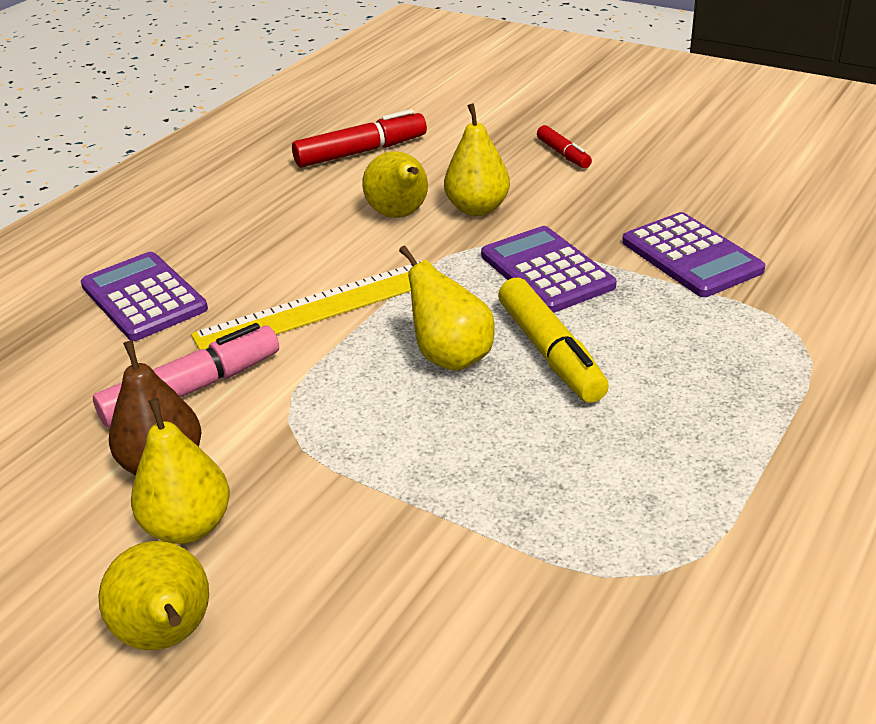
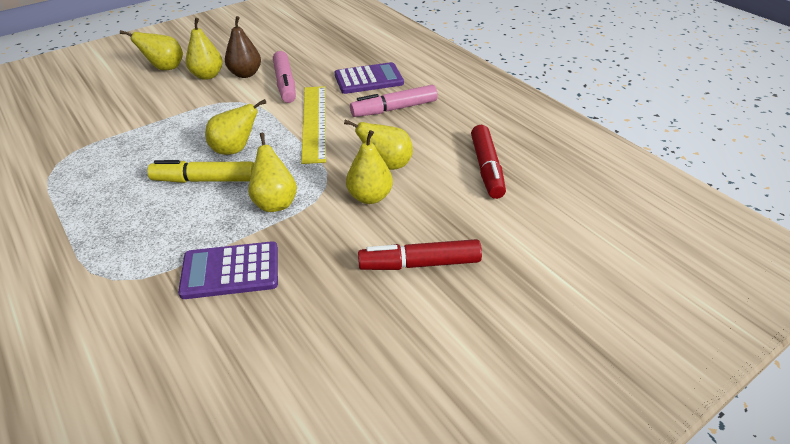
camera: 110 degrees right, 5 degrees up
purple calculator [481,226,616,313] -> yellow pear [248,133,297,212]
red marker [537,125,592,168] -> red marker [358,239,482,270], size x1.73
none -> pink marker [350,85,438,117]

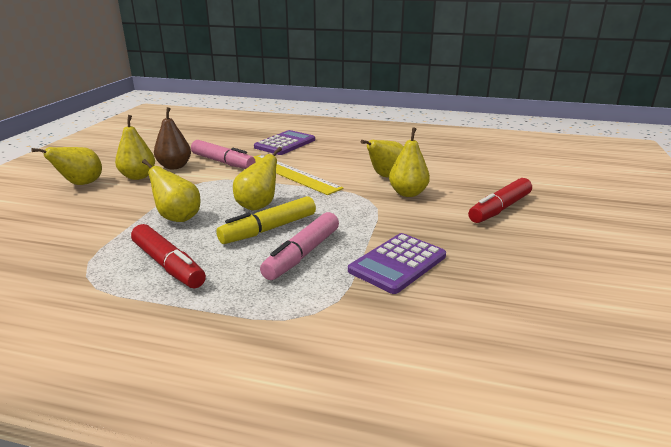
camera: 40 degrees left, 15 degrees down
yellow pear [248,133,297,212] -> yellow pear moved to [142,159,200,222]
pink marker [350,85,438,117] -> pink marker moved to [260,212,339,280]
red marker [471,125,506,199] -> red marker moved to [131,224,206,288]

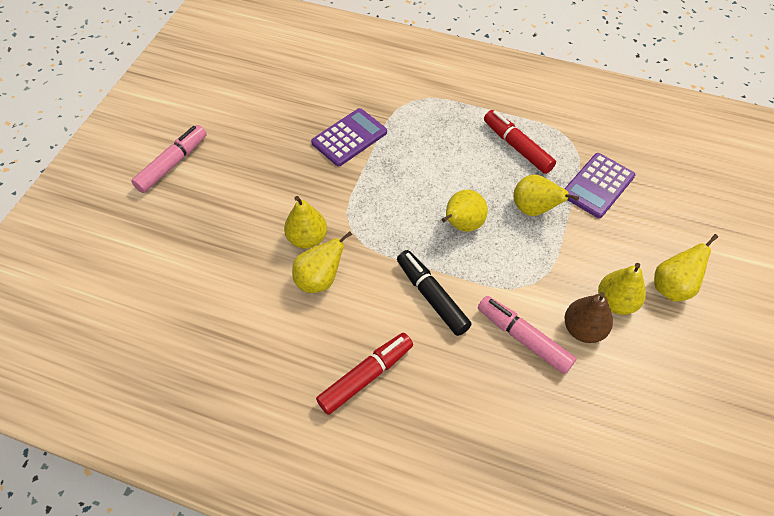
camera: 175 degrees left, 30 degrees up
yellow marker [216,196,316,244] -> none
purple calculator [254,130,315,155] -> purple calculator moved to [565,153,635,218]
yellow ruler [254,155,343,195] -> black marker [397,250,472,336]
pink marker [260,212,339,280] -> pink marker moved to [131,125,207,193]
red marker [468,178,532,223] -> red marker moved to [316,333,413,415]

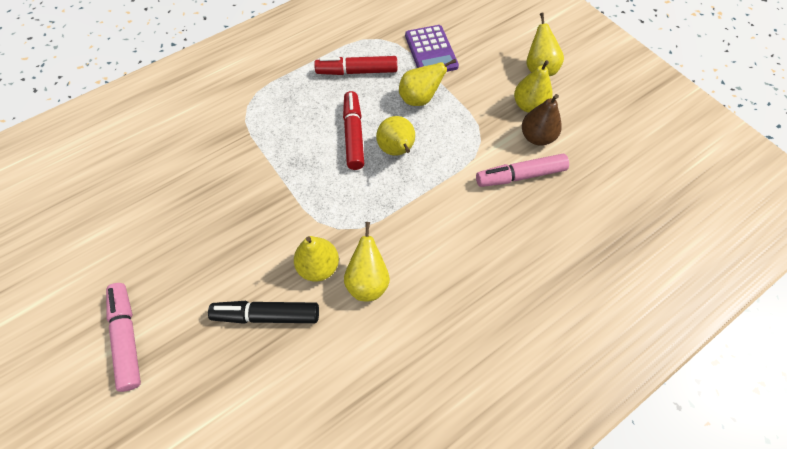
camera: 55 degrees left, 5 degrees up
purple calculator [311,108,387,166] -> none
red marker [316,333,413,415] -> red marker moved to [343,91,364,170]
black marker [397,250,472,336] -> black marker moved to [208,301,319,324]

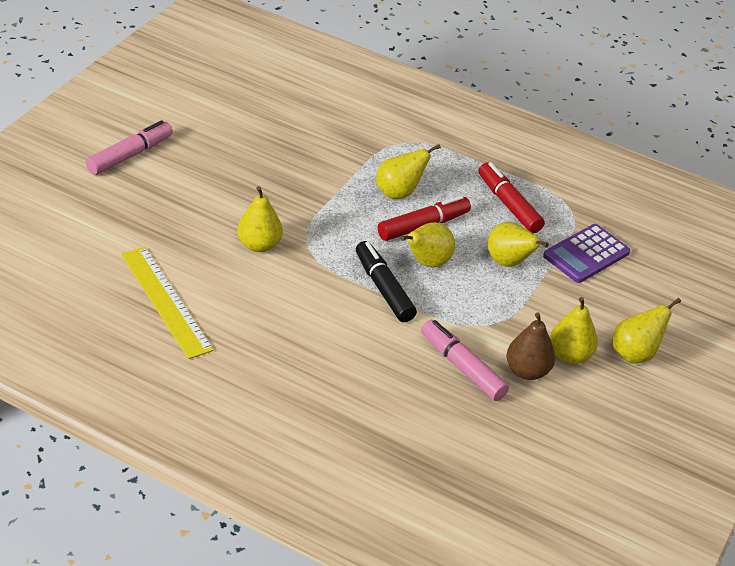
camera: 60 degrees right, 20 degrees down
black marker [208,301,319,324] -> black marker moved to [356,241,417,322]
yellow pear [344,222,390,301] -> yellow pear moved to [376,144,441,199]
none -> yellow ruler [121,247,214,359]

